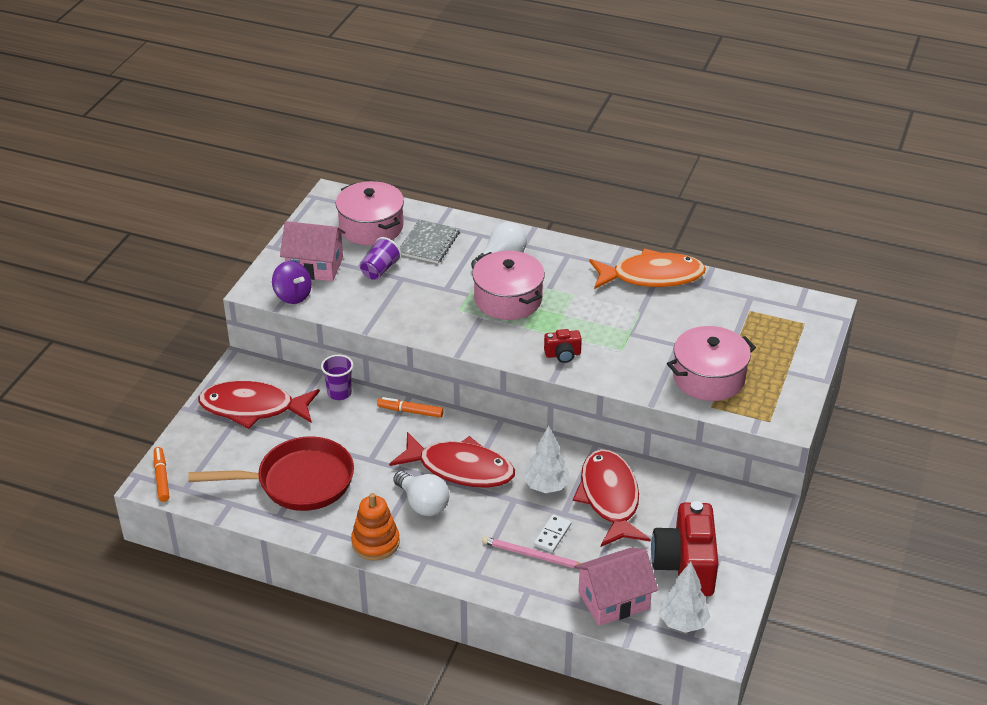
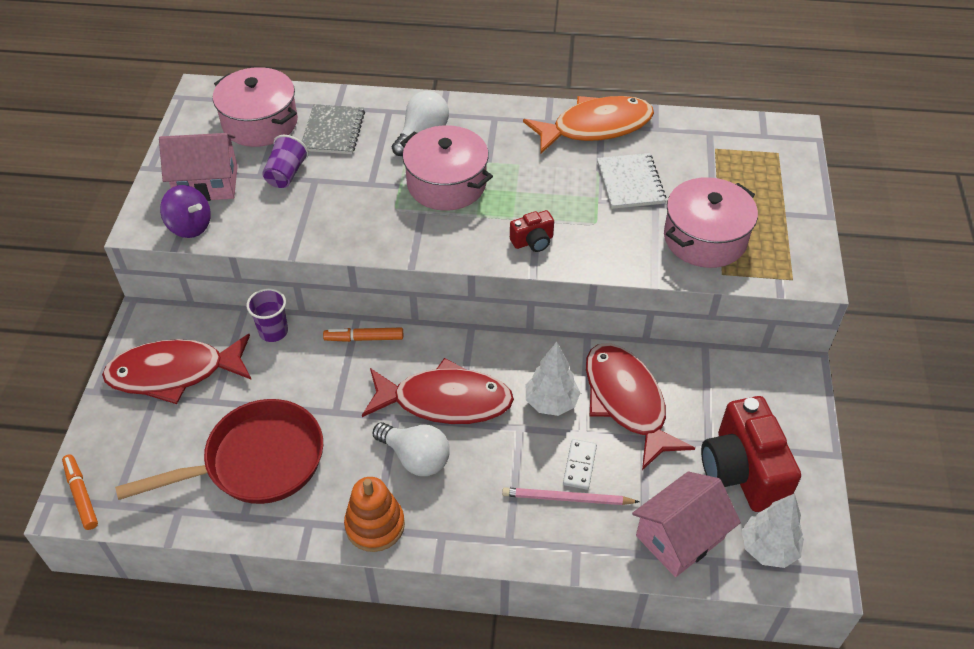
camera: 15 degrees left, 10 degrees up
none -> white notebook [597,153,667,209]

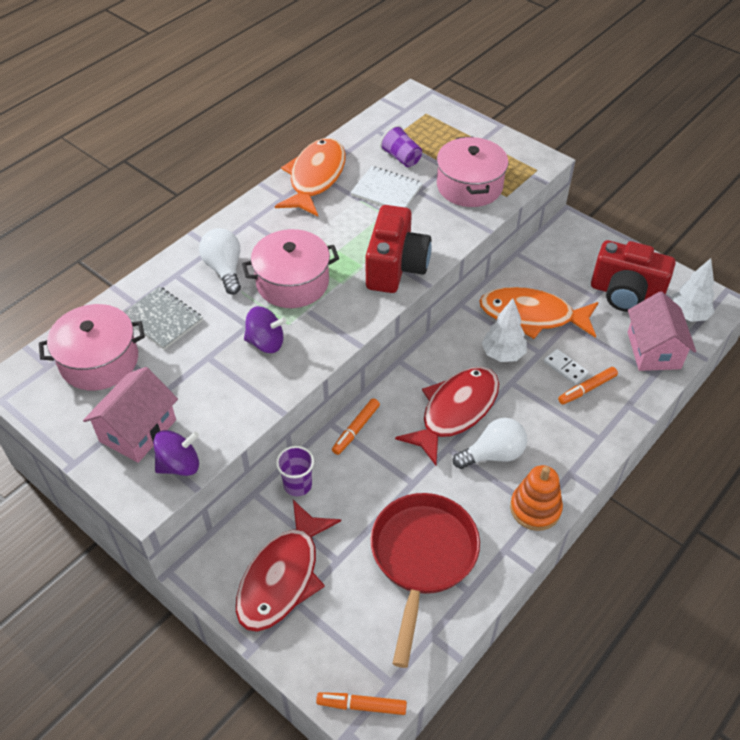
camera: 55 degrees left, 0 degrees up
purple cup [262,135,309,188] -> purple cup moved to [380,125,422,167]
pink pencil [502,487,639,505] -> orange marker [558,367,618,405]
red camera [510,210,554,252] -> red camera [366,205,431,293], size x2.12
red fish [586,343,695,470] -> orange fish [479,287,599,339]
none -> purple spinning top [244,306,287,353]

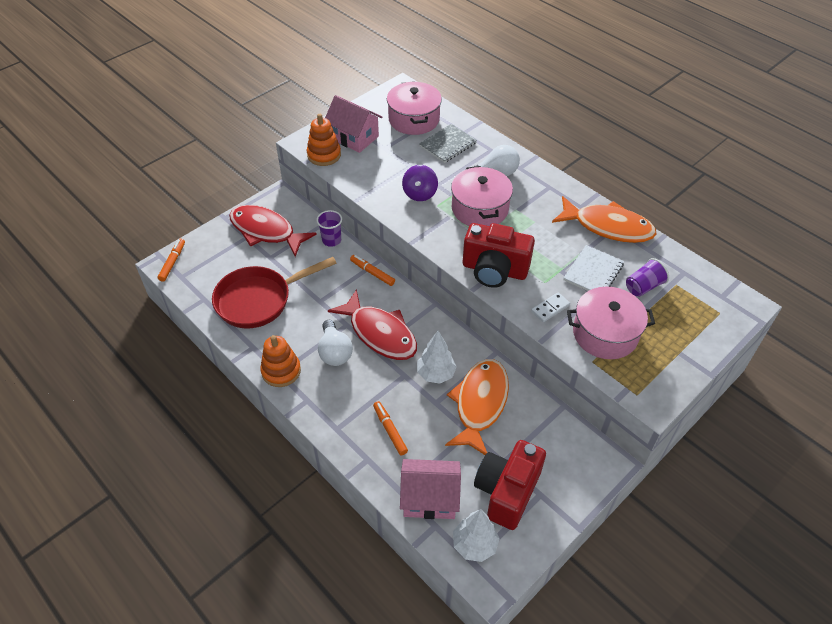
camera: 95 degrees right, 0 degrees up
purple spinning top [154,430,199,476] -> orange stacking toy [307,114,341,166]
red pan [371,493,480,668] -> red pan turned 135 degrees clockwise [212,257,337,328]
white domino [544,349,589,385] -> white domino moved to [531,292,570,322]

